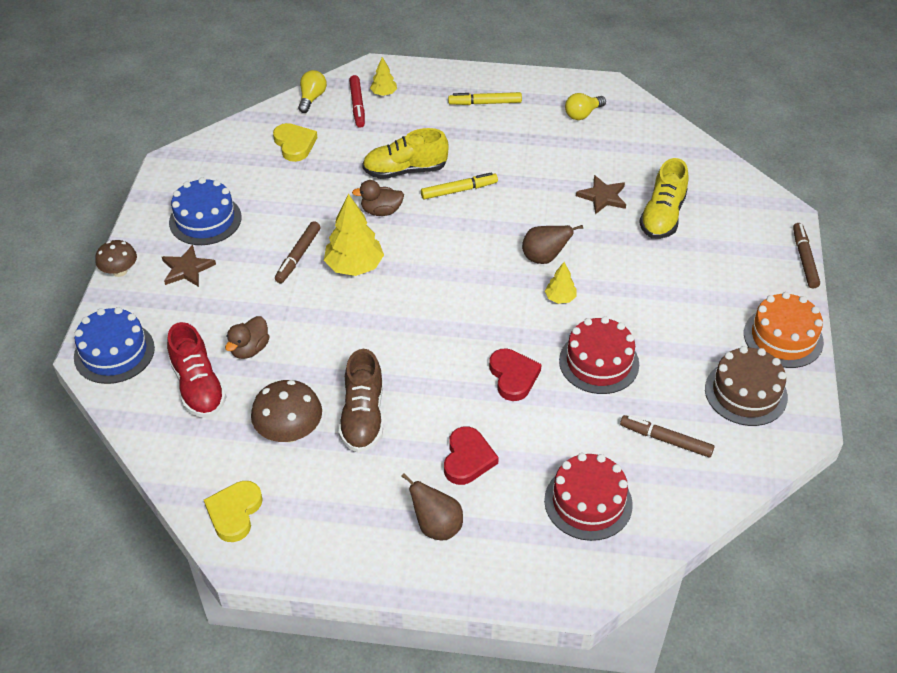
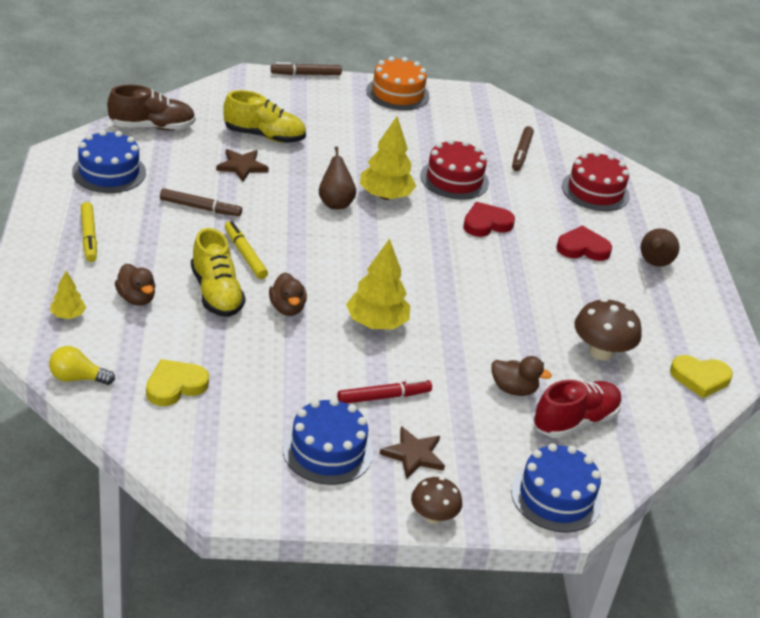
camera: 105 degrees left, 10 degrees down
brown marker [275,221,320,283] -> brown marker moved to [160,189,242,216]
brown shoe [339,349,383,453] -> brown shoe moved to [107,85,195,130]
red marker [349,75,365,128] -> red marker moved to [337,379,432,403]
yellow tree [545,262,577,304] -> yellow tree [360,117,416,200], size x1.90
yellow light bulb [565,93,606,120] -> blue cake [72,130,146,193]
brown cake [705,346,788,426] -> none
none -> brown duck [115,264,156,306]

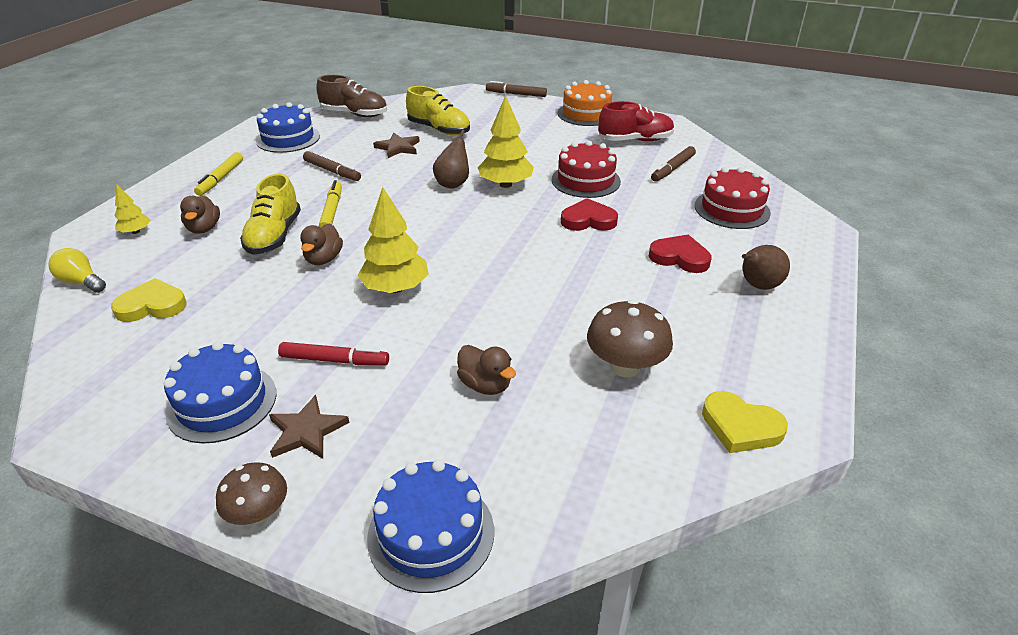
camera: 30 degrees right, 0 degrees up
red shoe [533,380,622,439] -> red shoe moved to [599,101,674,141]

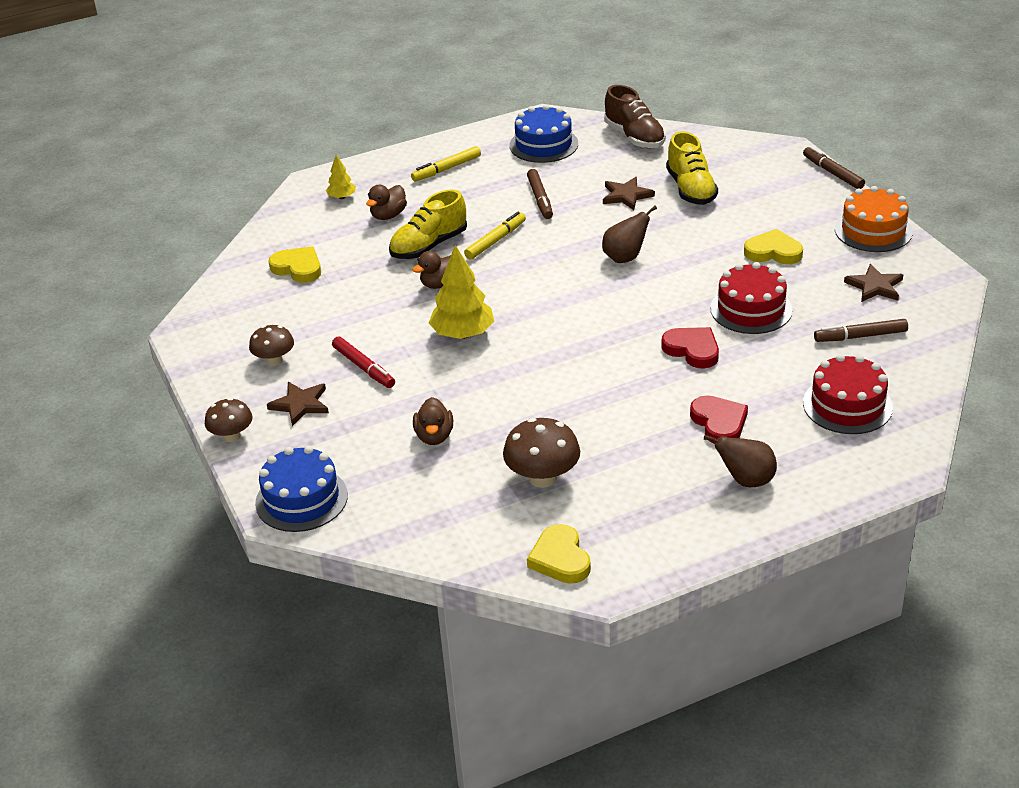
camera: 45 degrees right, 0 degrees up
yellow light bulb [49,248,106,293] -> none
blue cake [164,341,276,443] -> brown mushroom [249,325,294,366]
yellow tree [478,95,534,188] -> none
red shoe [599,101,674,141] -> brown star [844,264,903,302]
none -> yellow heart [744,229,803,264]

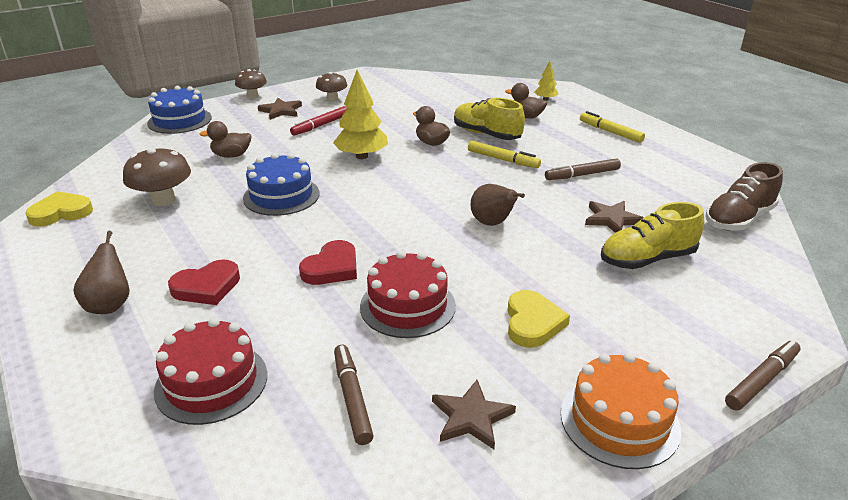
camera: 80 degrees right, 5 degrees down
yellow heart [269,247,321,283] -> none
blue cake [510,104,578,163] -> blue cake moved to [243,153,320,216]

